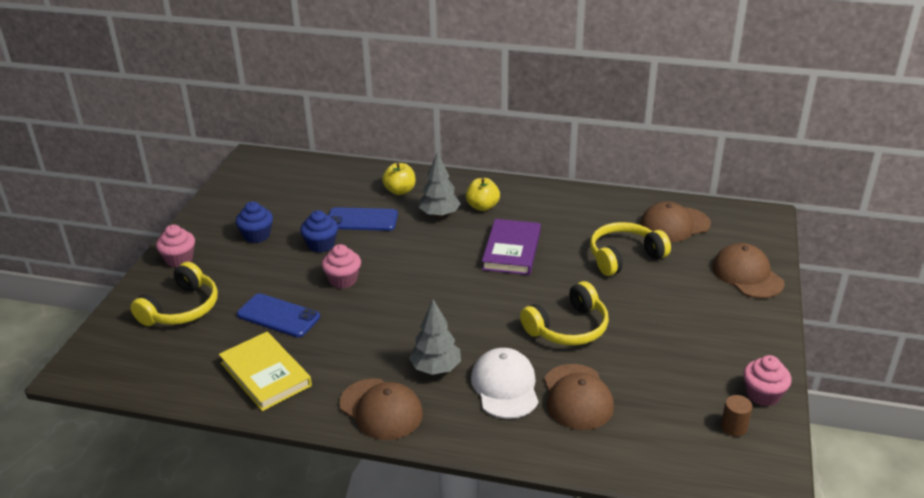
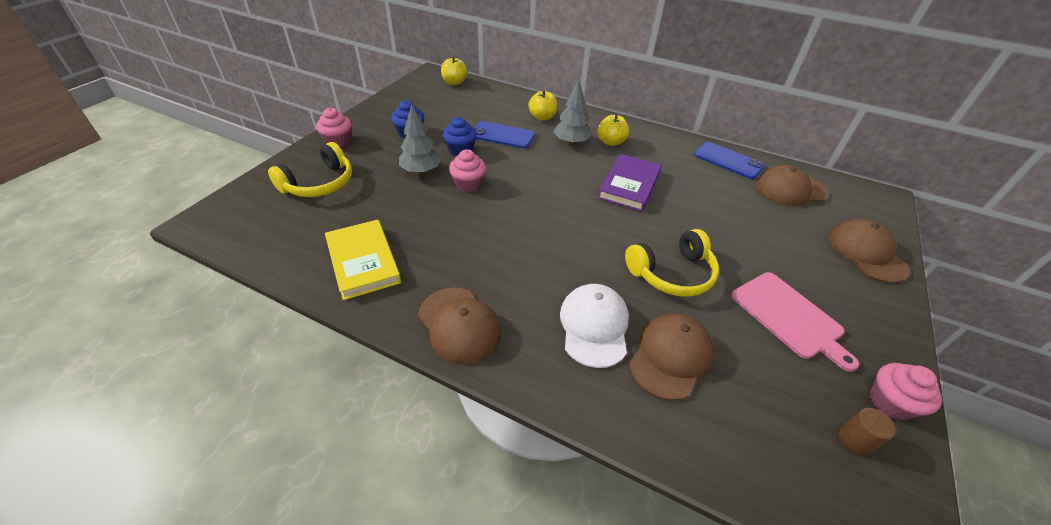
camera: 10 degrees right, 10 degrees up
blue phone [237,293,320,337] -> blue phone moved to [694,142,765,179]
grey tree [409,299,461,375] -> grey tree moved to [399,104,441,174]
brown cap [544,364,614,430] -> brown cap turned 150 degrees counterclockwise [629,313,714,400]
yellow headphones [590,222,671,276] -> none
none -> yellow apple [441,56,468,85]
none -> pink cutting board [731,272,859,372]

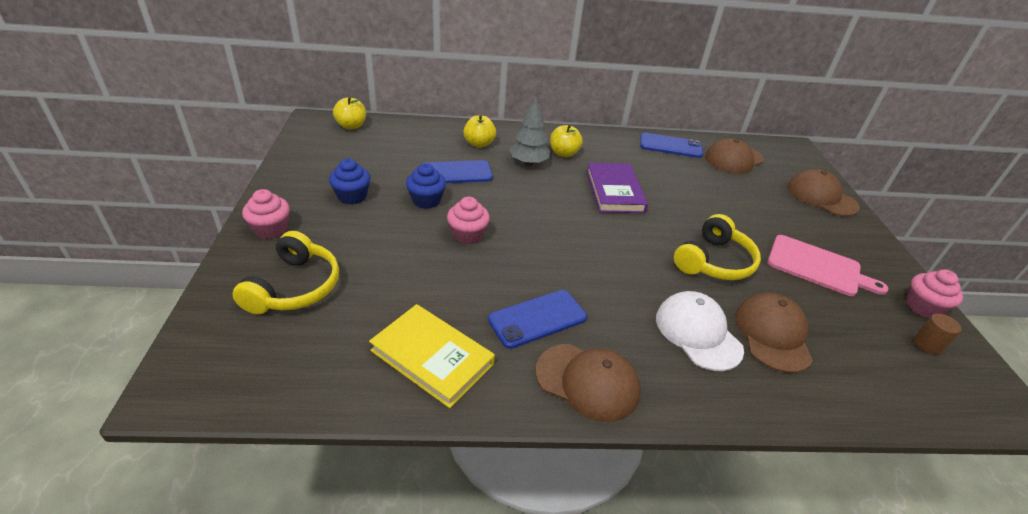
camera: 30 degrees left, 5 degrees down
grey tree [399,104,441,174] -> none
none -> blue phone [488,290,587,349]

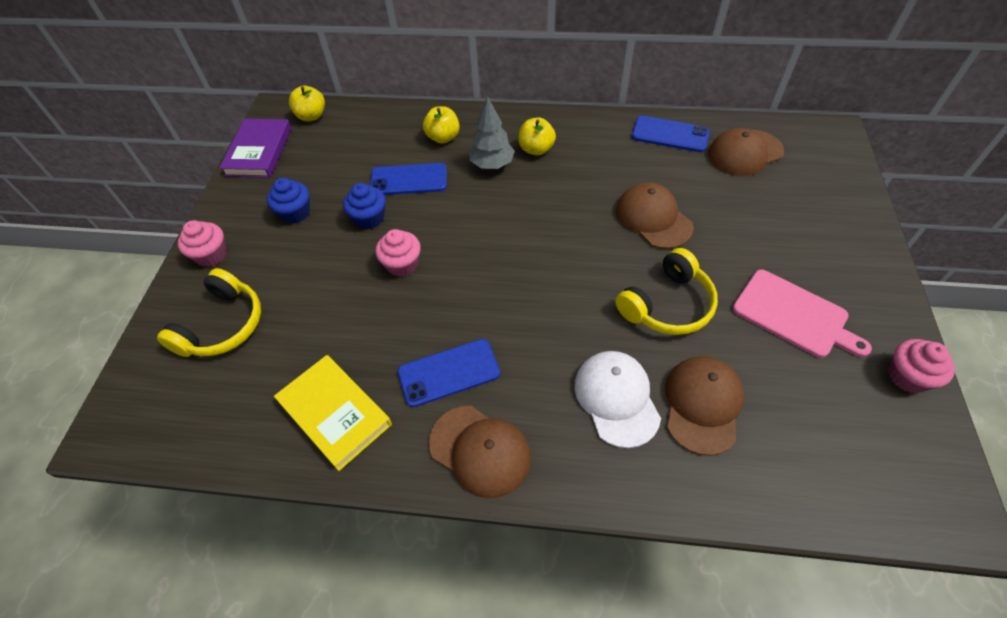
camera: 15 degrees right, 15 degrees up
purple book [586,163,648,213] -> purple book moved to [220,119,291,178]
brown cap [787,169,860,216] -> brown cap moved to [616,182,694,249]
brown cylinder [914,313,962,355] -> none

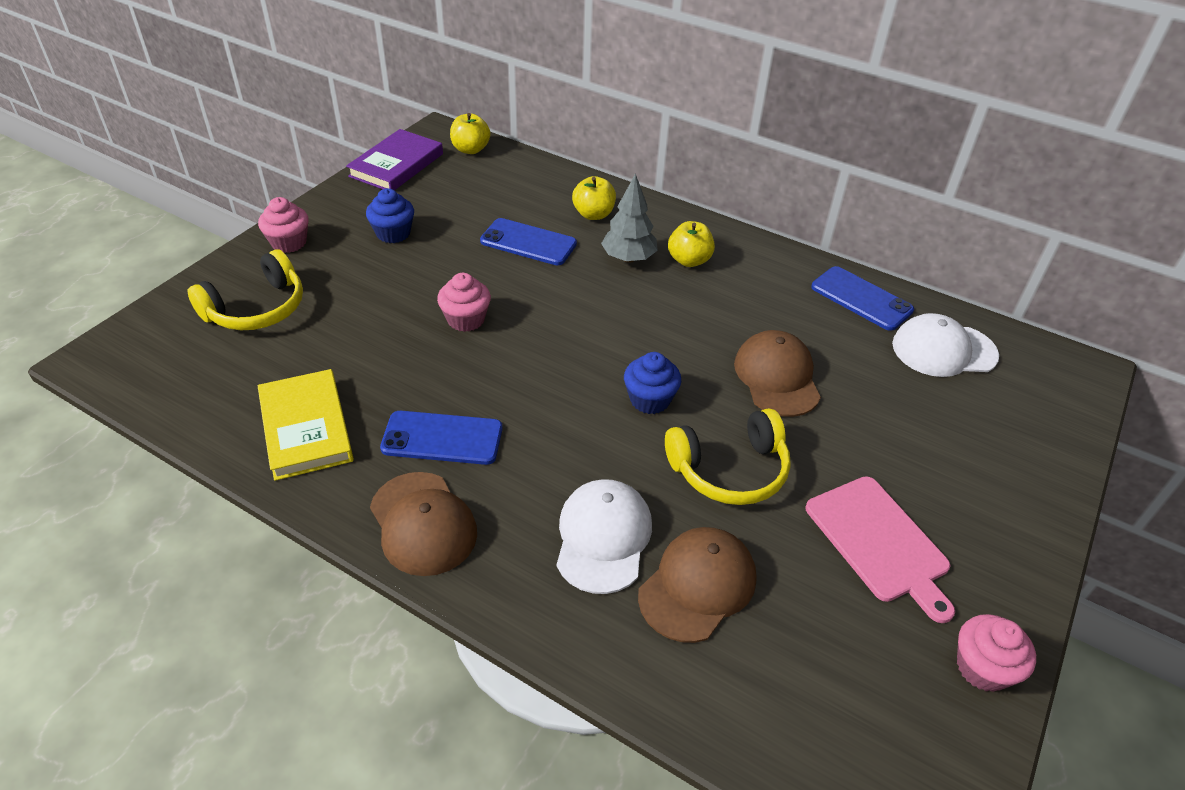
camera: 20 degrees right, 10 degrees down
blue cupcake [343,183,386,229] -> blue cupcake moved to [624,352,681,414]
brown cap [708,128,784,176] -> white cap [892,313,999,377]

